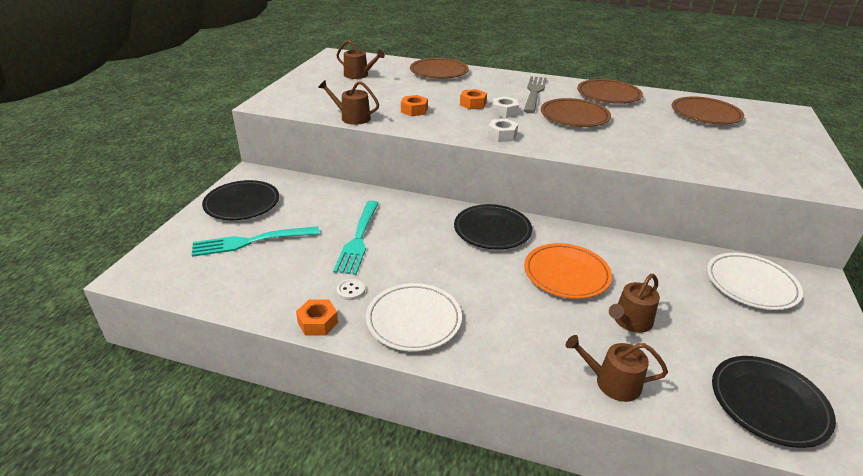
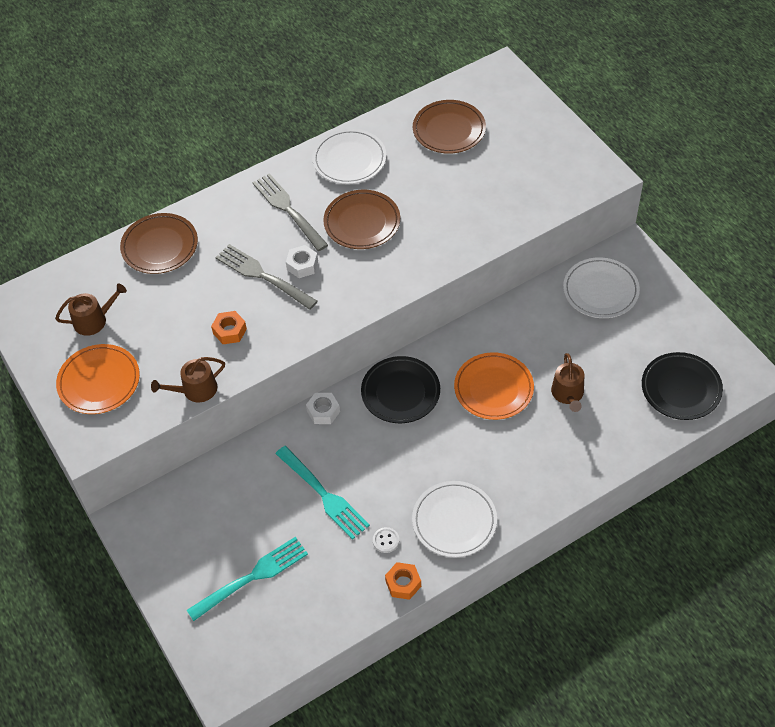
camera: 45 degrees left, 20 degrees up
turquoise fork [192,226,319,257] -> turquoise fork turned 150 degrees counterclockwise [186,537,308,621]
black plate [202,180,279,220] -> none
orange nut [460,89,487,109] -> grey fork [215,244,318,310]
white nut [487,119,518,142] -> white nut moved to [306,393,340,424]
brown watering can [566,335,668,402] -> none
brown plate [577,79,643,104] -> white plate [312,129,386,184]
none -> orange plate [56,344,140,414]

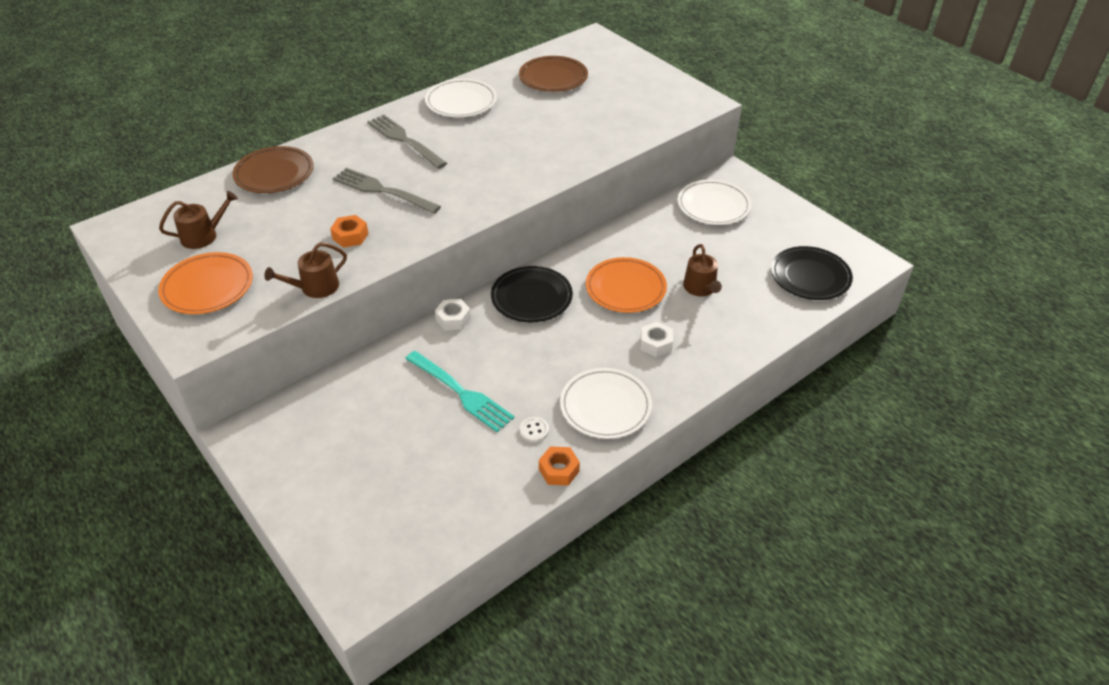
camera: 10 degrees left, 10 degrees down
turquoise fork [186,537,308,621] -> none
white nut [286,245,318,278] -> white nut moved to [640,322,673,357]
brown plate [323,190,400,249] -> none

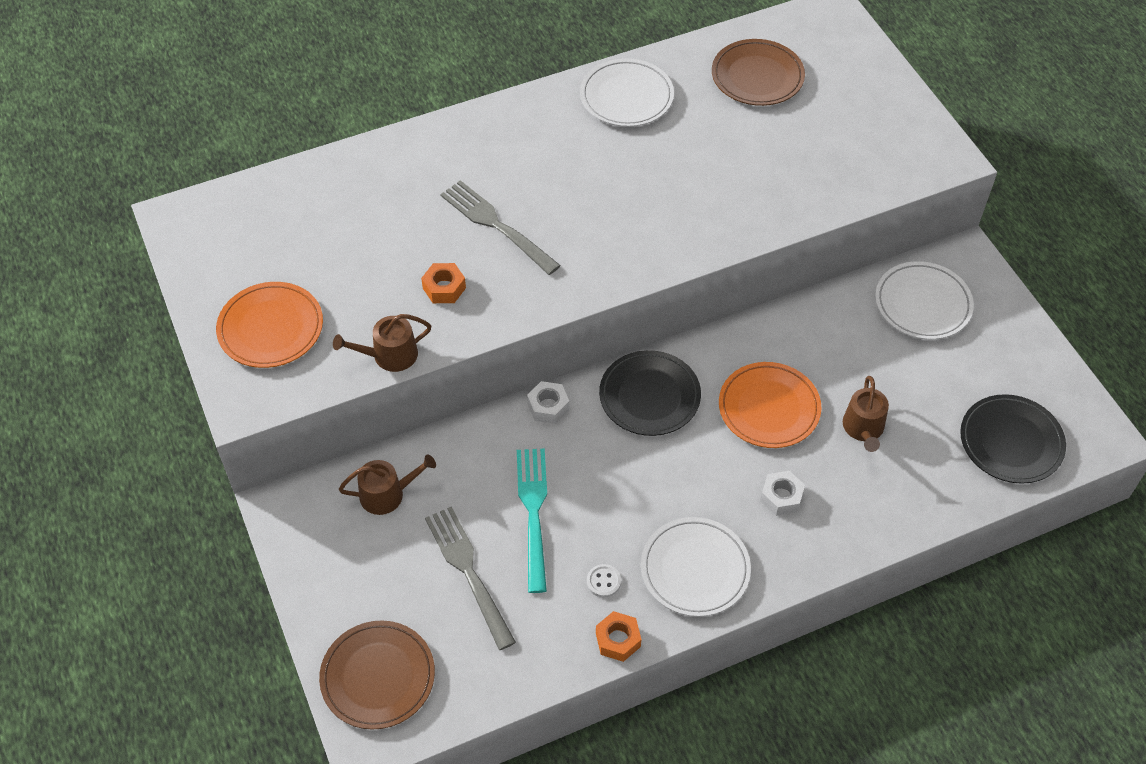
camera: 15 degrees right, 10 degrees up
brown watering can [159,191,238,249] -> brown watering can moved to [339,454,436,515]
brown plate [232,146,314,193] -> brown plate moved to [319,621,435,730]
grey fork [367,114,447,169] -> grey fork moved to [425,506,516,650]
turquoise fork [405,351,515,432] -> turquoise fork turned 150 degrees counterclockwise [517,448,547,593]

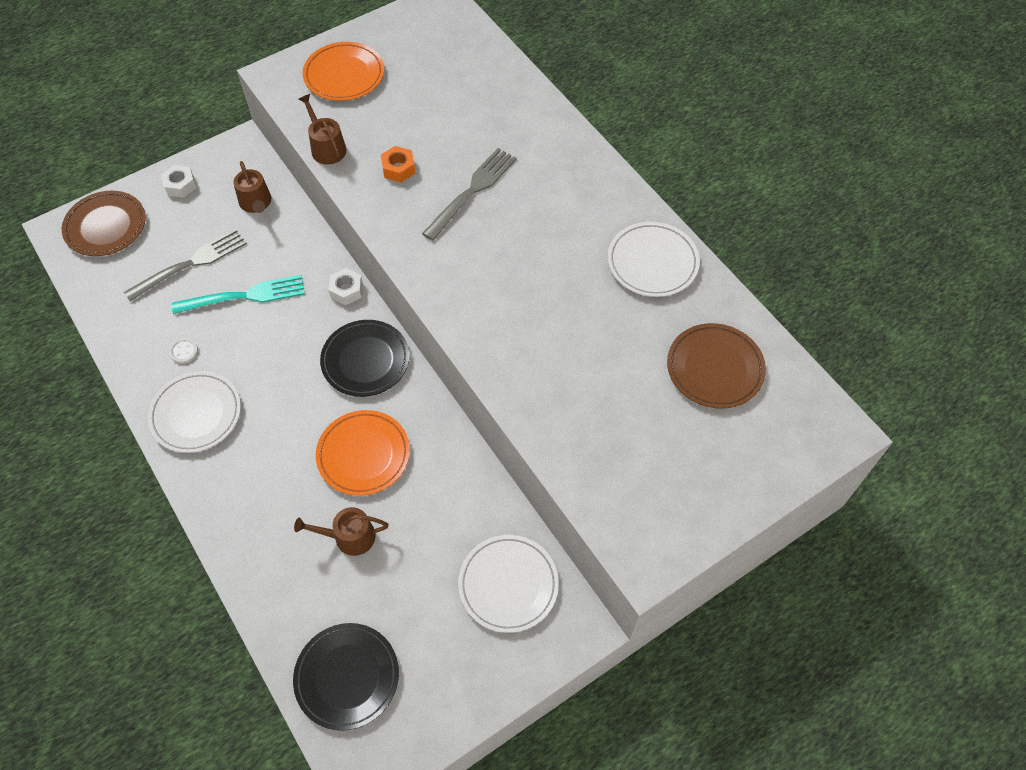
camera: 80 degrees right, 5 degrees up
orange nut [596,611,641,662] -> none
white nut [760,471,805,516] -> white nut moved to [161,165,197,198]

